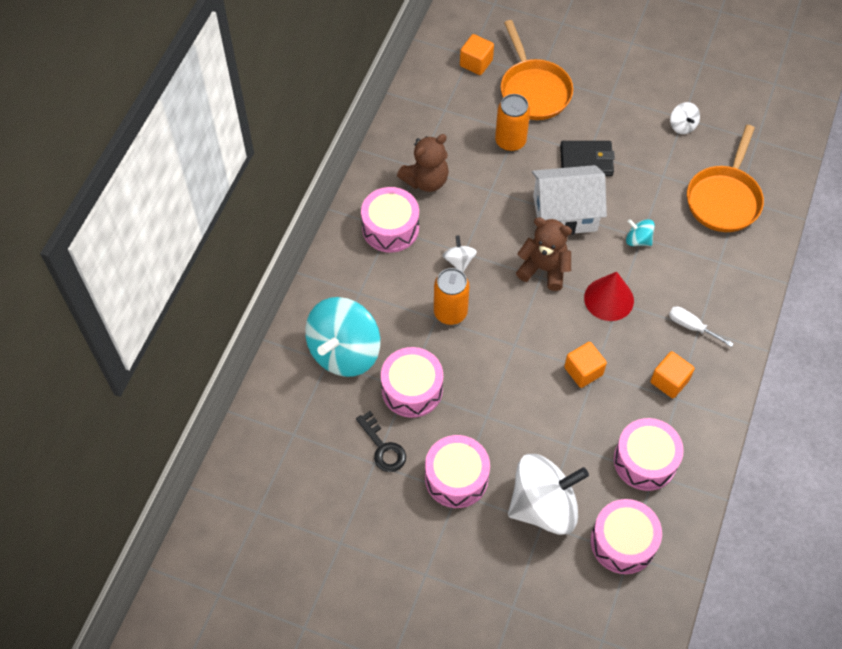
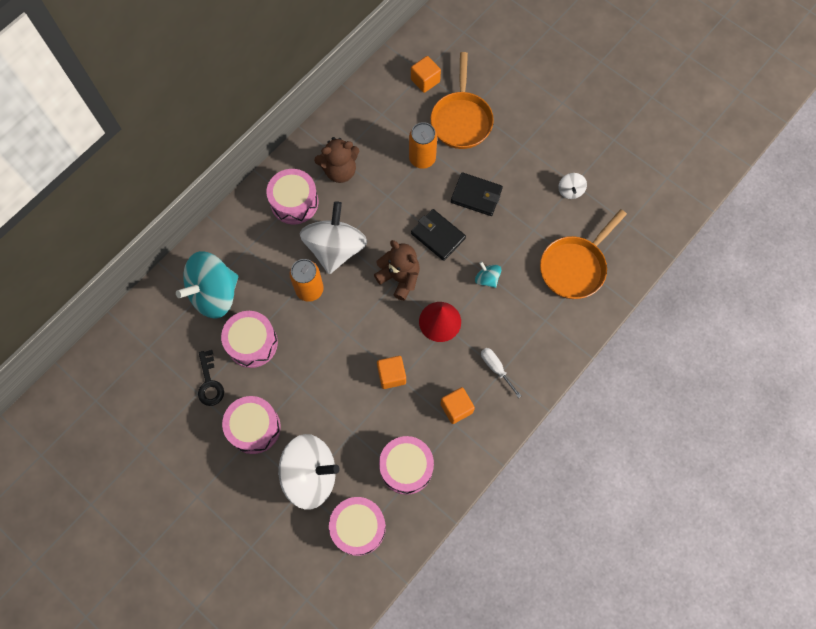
camera: 20 degrees right, 10 degrees up
white spinning top [443,235,477,272] -> white spinning top [300,201,367,274], size x2.29
white house [532,165,607,235] -> black wallet [411,209,466,261]

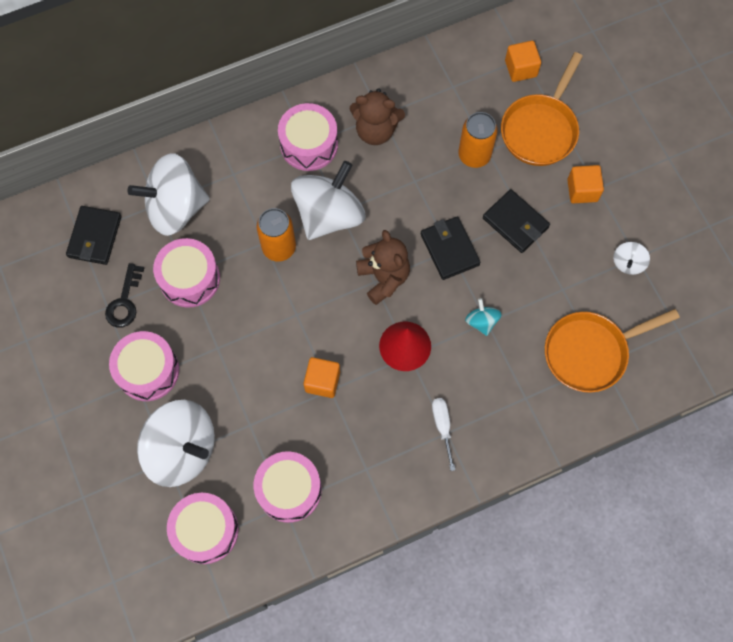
camera: 25 degrees right, 0 degrees up
turquoise spinning top [176,251,238,319] -> white spinning top [128,153,210,236]
orange cube [440,387,475,424] -> orange cube moved to [567,165,604,203]
none -> black wallet [66,206,121,265]

